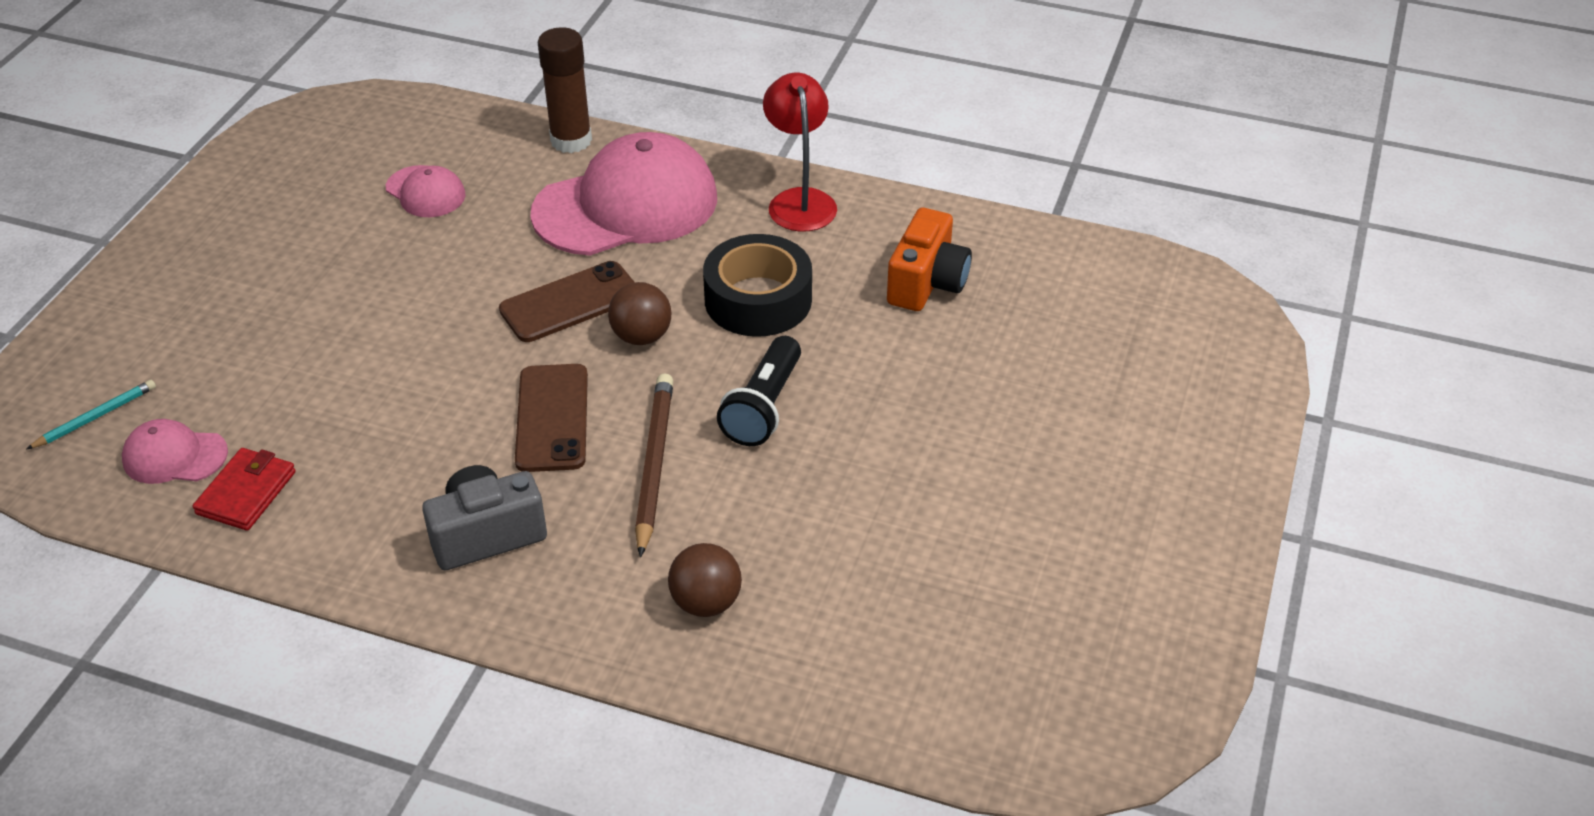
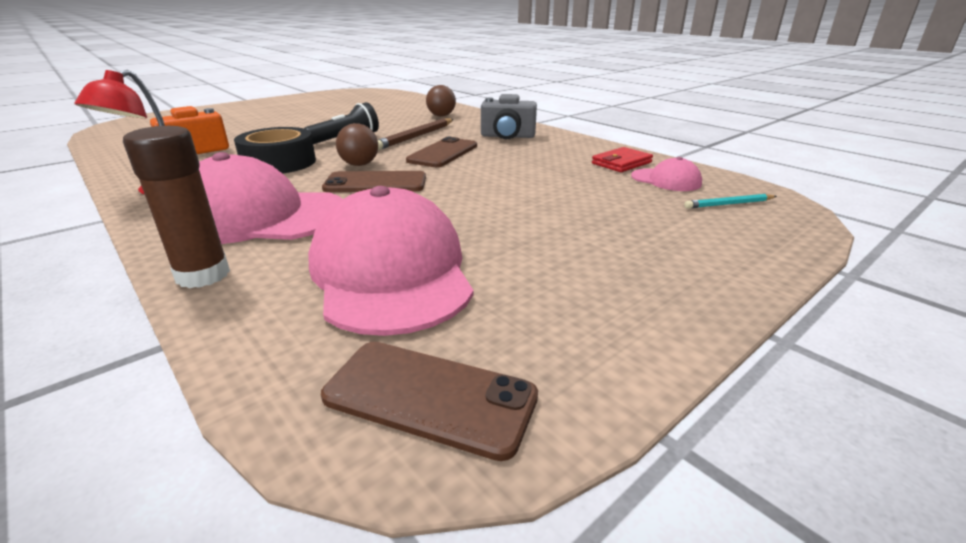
camera: 150 degrees left, 15 degrees down
pink cap [386,165,465,217] -> pink cap [308,186,474,336], size x2.13
none -> brown phone [321,342,538,461]

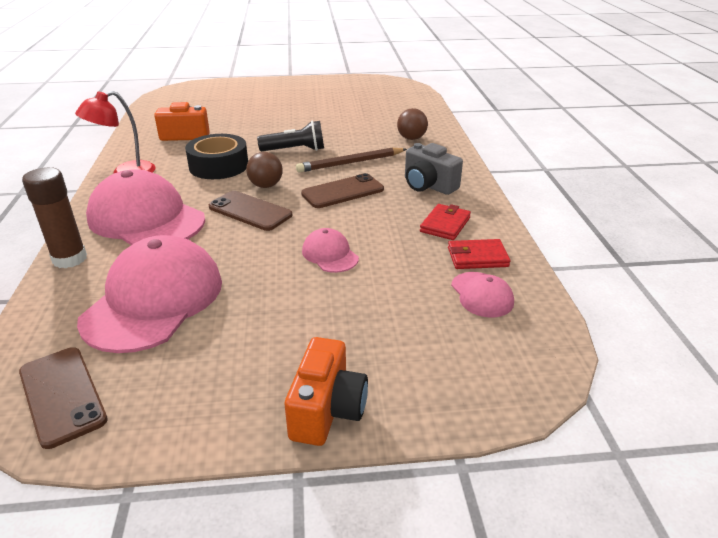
camera: 35 degrees right, 5 degrees up
turquoise pencil [684,194,777,209] -> none
none -> orange camera [285,337,368,446]
none -> pink cap [302,228,359,273]
none -> red wallet [420,204,471,240]

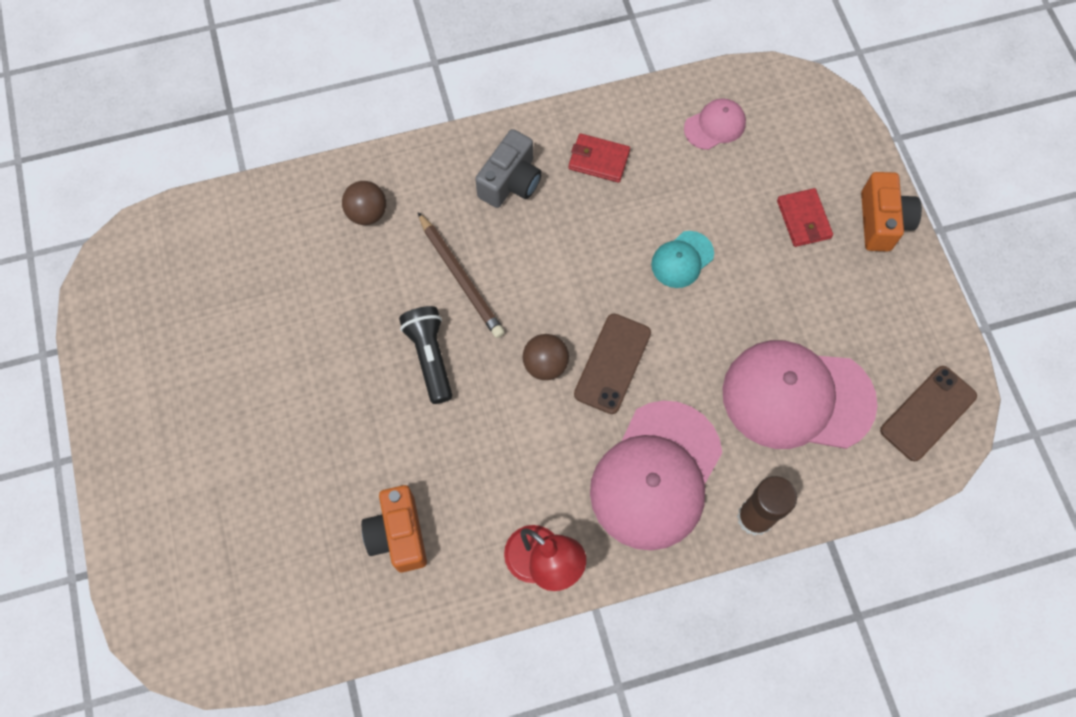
camera: 100 degrees left, 35 degrees up
black tape [185,134,248,179] -> none
orange camera [285,337,368,446] -> orange camera turned 90 degrees clockwise [861,172,922,251]
brown phone [301,173,384,208] -> none
pink cap [302,228,359,273] -> turquoise cap [651,231,714,288]
red wallet [448,239,511,269] -> red wallet moved to [777,188,833,247]

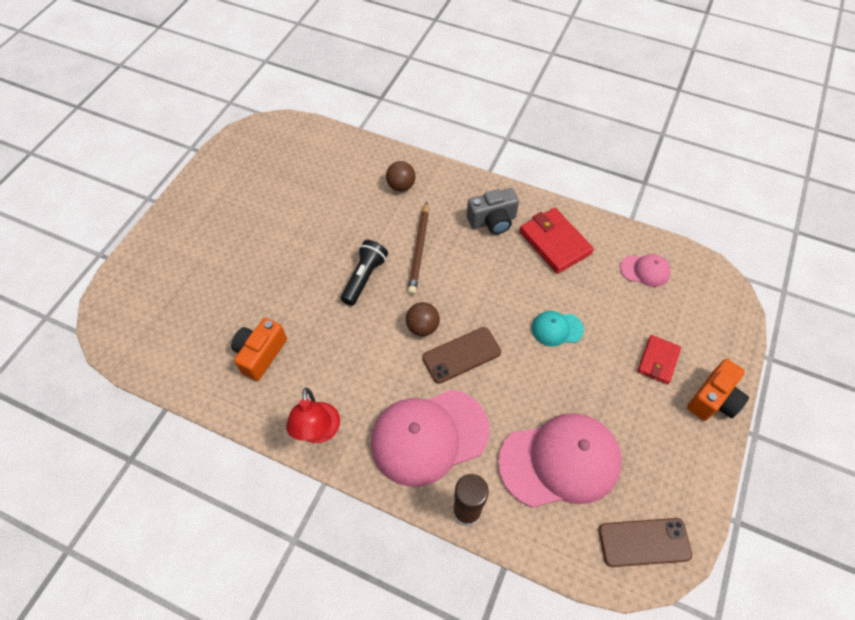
camera: 40 degrees right, 10 degrees down
red wallet [569,133,630,183] -> red wallet [519,208,594,274], size x1.59
pink cap [723,340,877,449] -> pink cap turned 120 degrees clockwise [498,413,622,508]

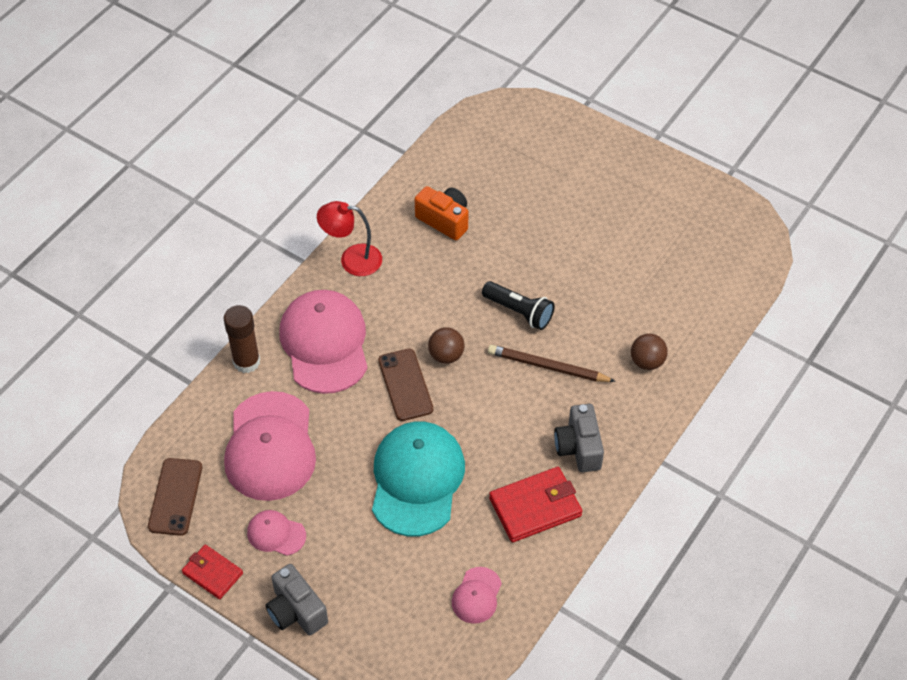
camera: 100 degrees right, 5 degrees down
turquoise cap [532,311,584,346] -> turquoise cap [372,422,465,536], size x2.13
red wallet [637,335,681,384] -> red wallet moved to [182,544,243,599]
orange camera [687,359,749,421] -> grey camera [265,564,328,635]
none -> pink cap [247,510,306,556]

